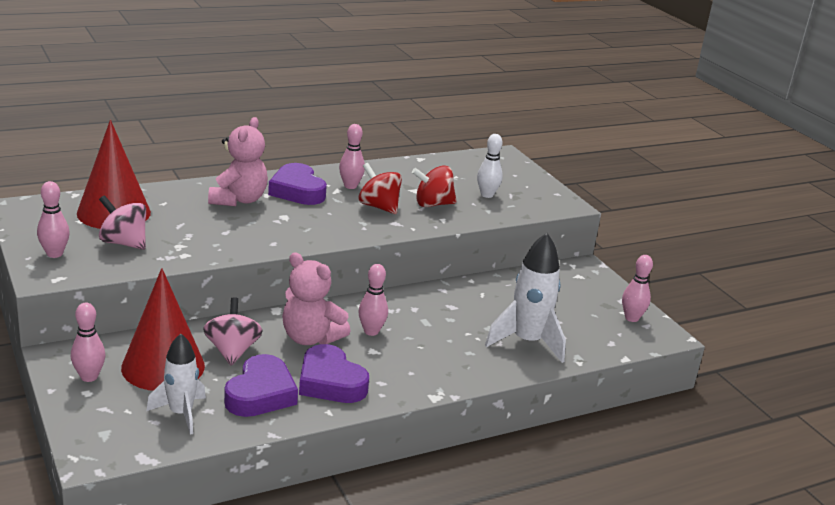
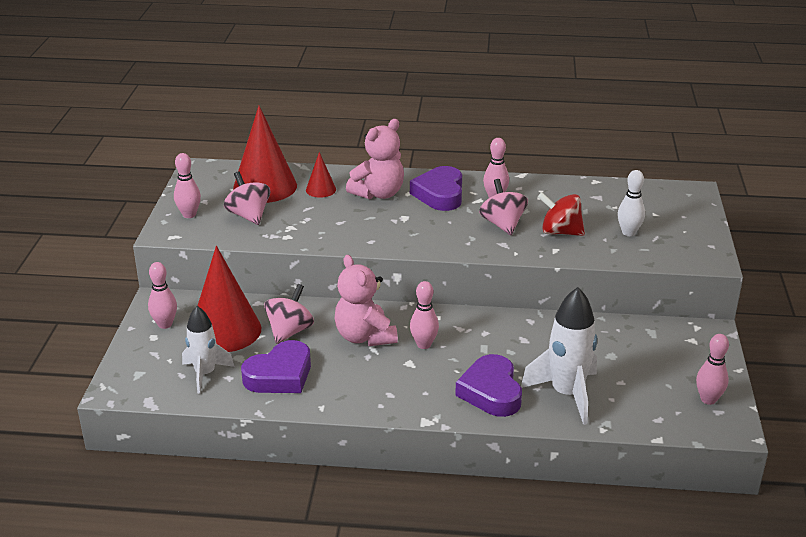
camera: 35 degrees right, 5 degrees up
purple heart [299,344,369,403] -> purple heart moved to [455,354,522,417]
red spinning top [358,163,402,214] -> pink spinning top [479,179,528,235]
none -> red cone [306,152,336,198]

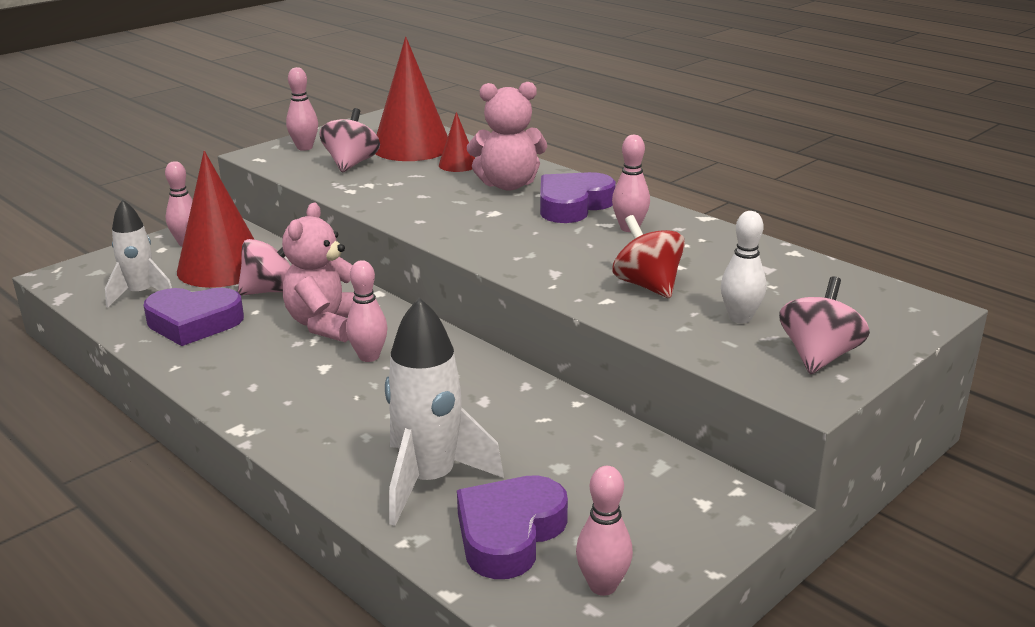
camera: 40 degrees right, 5 degrees down
purple heart [455,354,522,417] -> purple heart moved to [457,475,568,579]
pink spinning top [479,179,528,235] -> pink spinning top moved to [779,276,870,374]

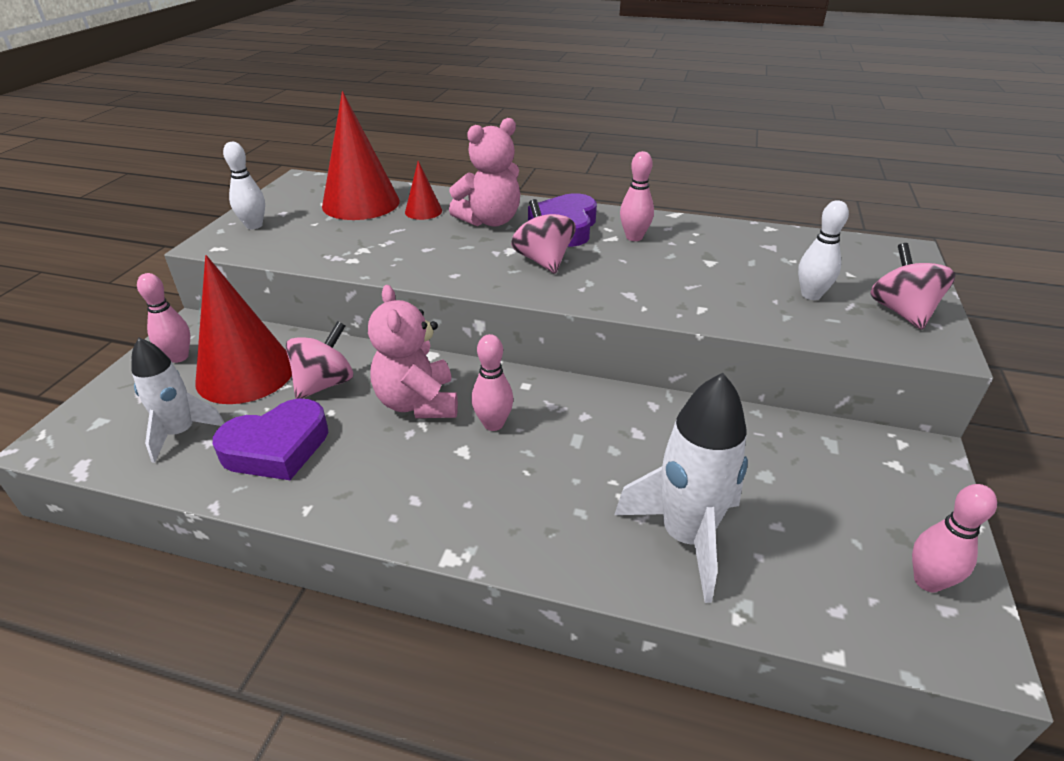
camera: 30 degrees left, 10 degrees up
pink bowling pin [286,67,318,151] -> white bowling pin [223,142,265,229]
pink spinning top [320,108,380,172] -> pink spinning top moved to [511,199,576,274]
purple heart [457,475,568,579] -> none
red spinning top [612,215,685,298] -> none

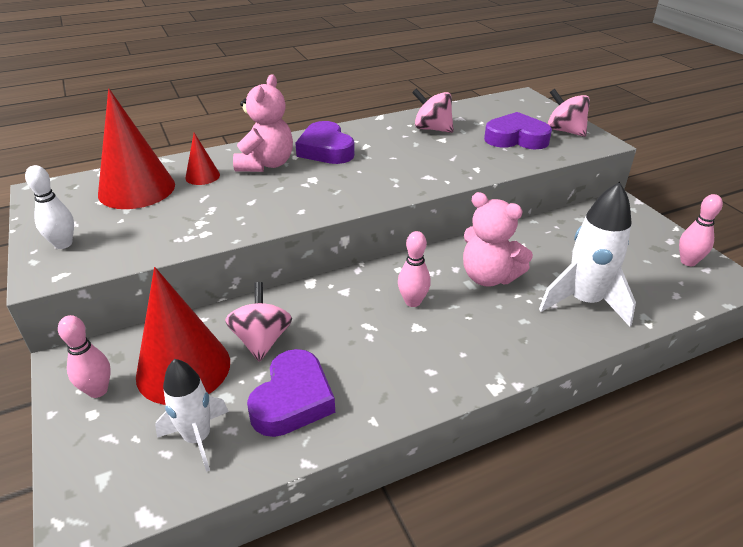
camera: 40 degrees left, 0 degrees up
pink teddy bear [368,285,458,418] -> pink teddy bear moved to [463,192,533,287]
pink spinning top [511,199,576,274] -> pink spinning top moved to [412,88,454,133]
pink bowling pin [620,151,654,241] -> none
white bowling pin [798,200,849,300] -> purple heart [484,112,552,149]

